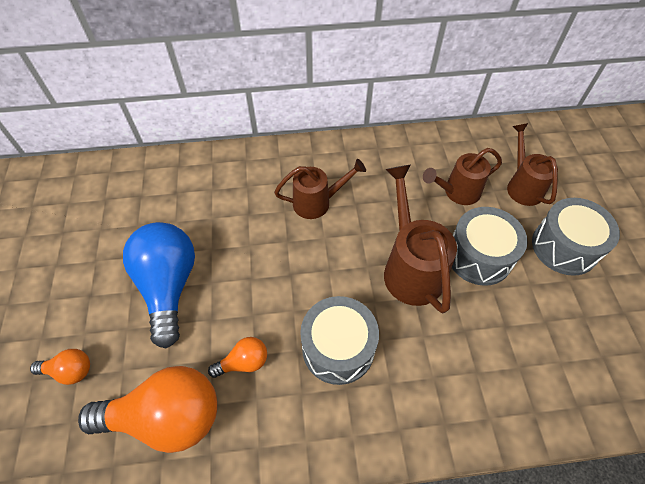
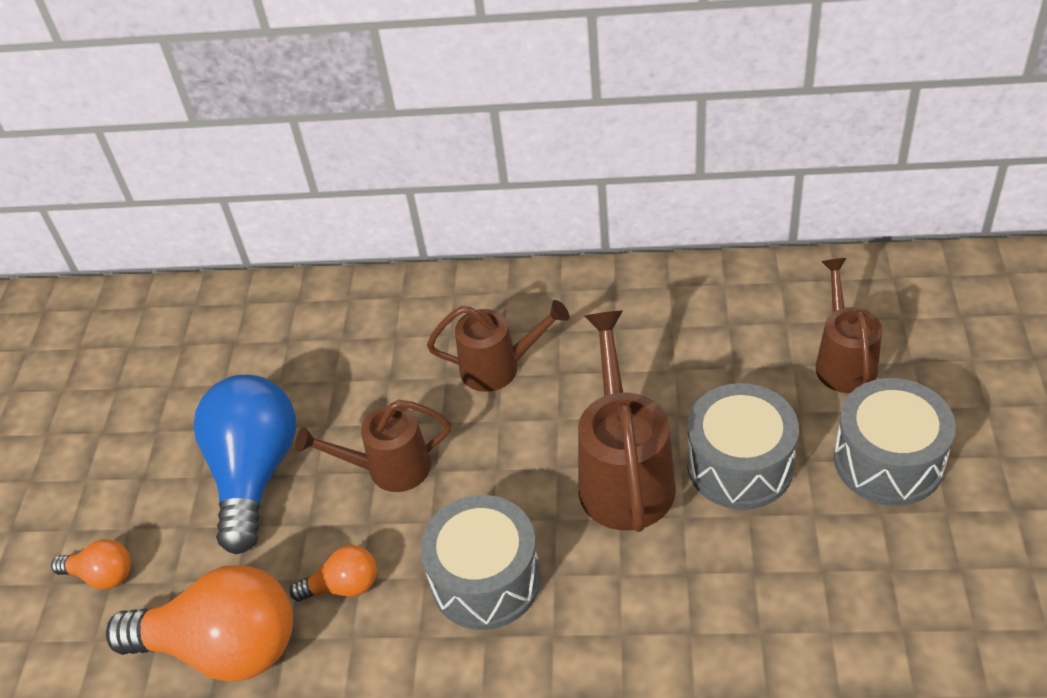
camera: 15 degrees right, 10 degrees down
brown watering can [423,148,502,205] -> brown watering can moved to [295,400,451,492]

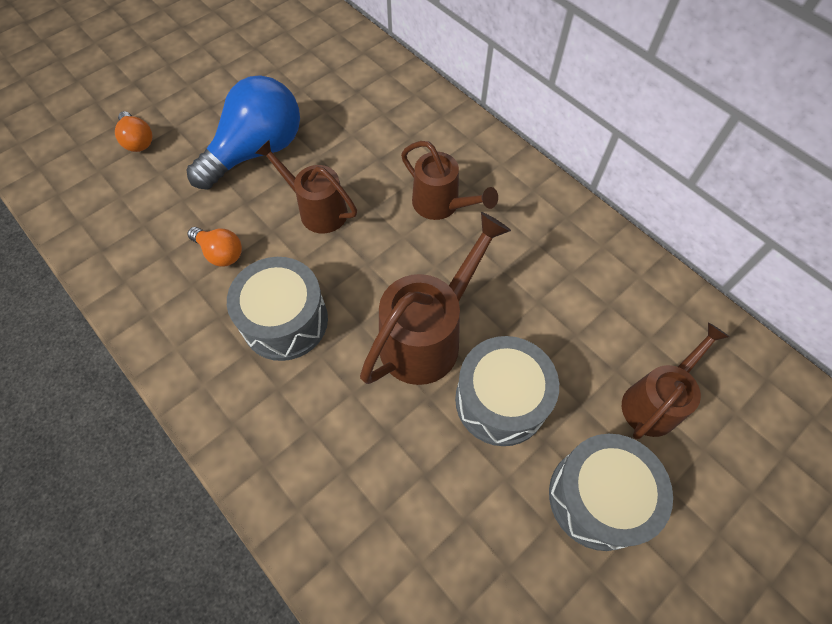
camera: 40 degrees right, 15 degrees up
orange light bulb [106,565,293,682] -> none

